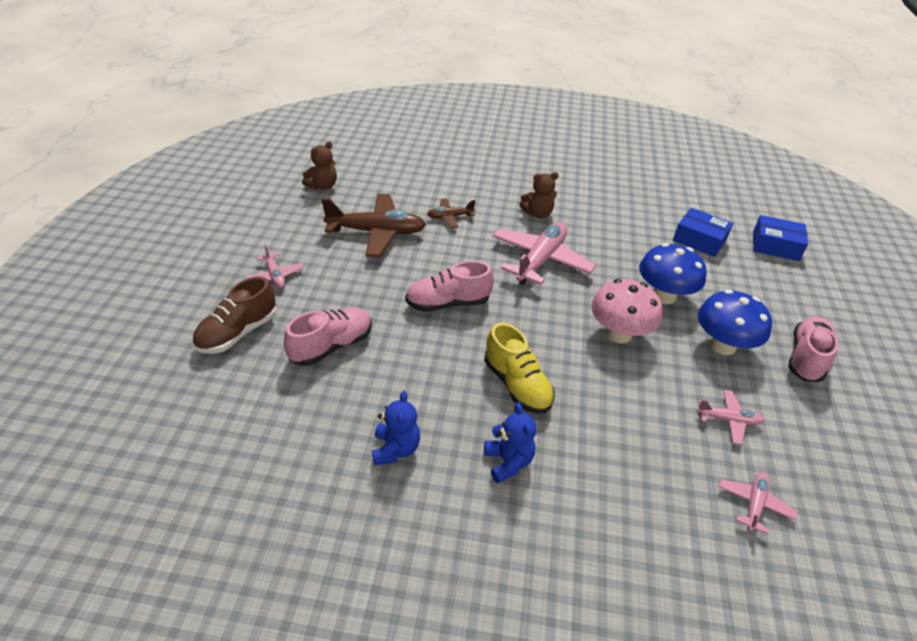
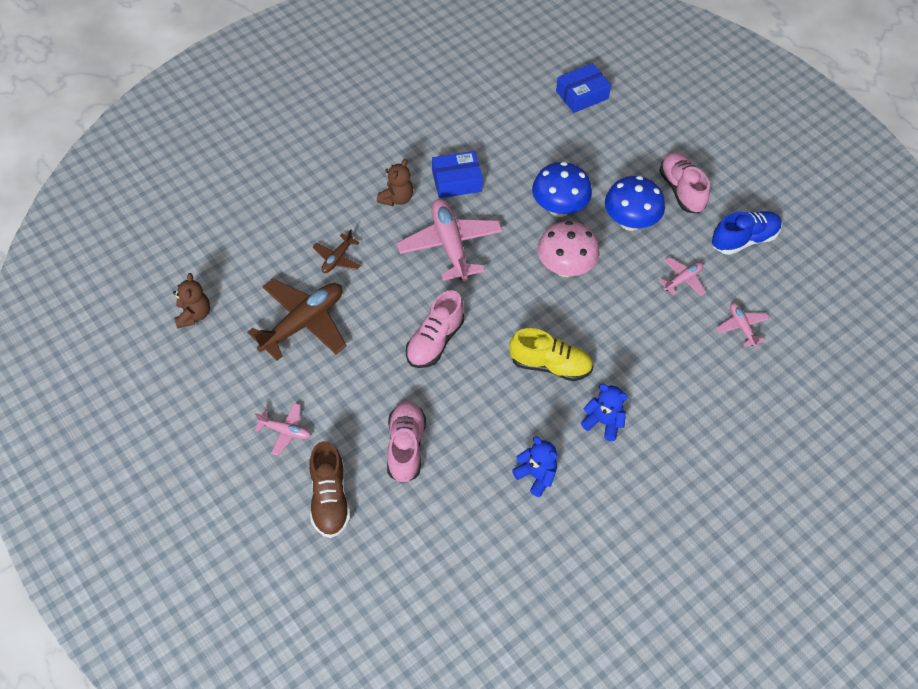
camera: 45 degrees left, 15 degrees up
blue box [673,208,733,257] -> blue box moved to [432,151,483,198]
none -> blue shoe [712,211,782,255]

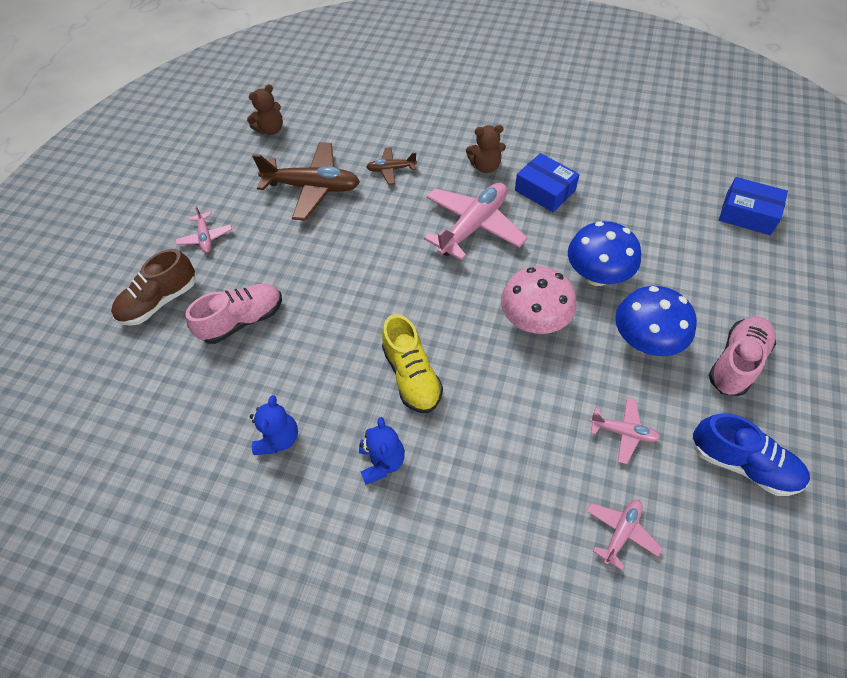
camera: 60 degrees right, 0 degrees up
pink shoe [406,290,464,368] -> none

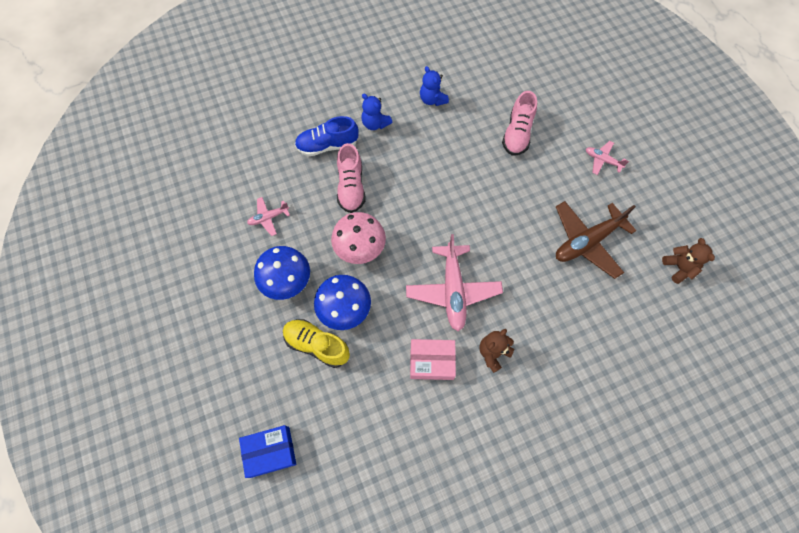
camera: 135 degrees right, 10 degrees up
brown shoe [111,249,196,326] -> none
brown teddy bear [247,84,283,135] -> brown teddy bear turned 150 degrees clockwise [662,238,715,284]
brown plane [366,147,417,185] -> none
yellow shoe [382,314,443,413] -> yellow shoe moved to [283,319,350,368]
blue box [515,153,580,212] -> pink box [410,339,456,380]
pink plane [586,500,663,570] -> none
blue shoe [692,413,810,496] -> blue shoe moved to [295,116,358,157]
pink shoe [709,316,776,396] -> pink shoe moved to [337,143,365,213]

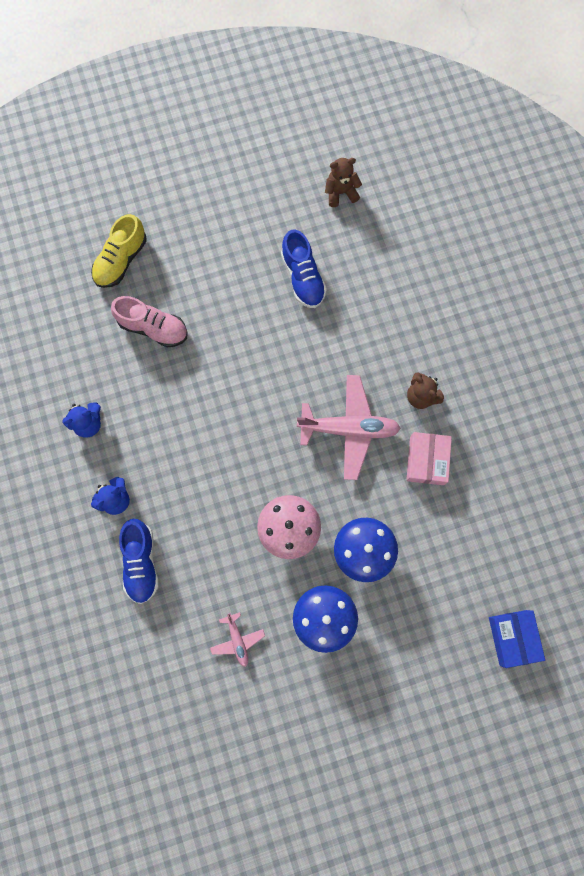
camera: 85 degrees left, 10 degrees up
yellow shoe [283,319,350,368] -> yellow shoe moved to [91,214,147,288]
pink shoe [337,143,365,213] -> none
brown plane [556,201,636,279] -> blue shoe [281,229,327,308]
pink plane [586,141,629,175] -> none

